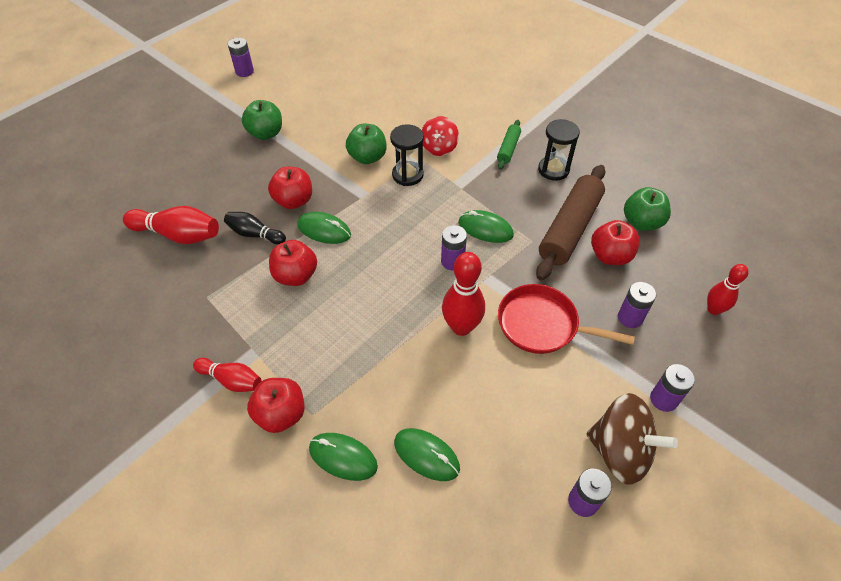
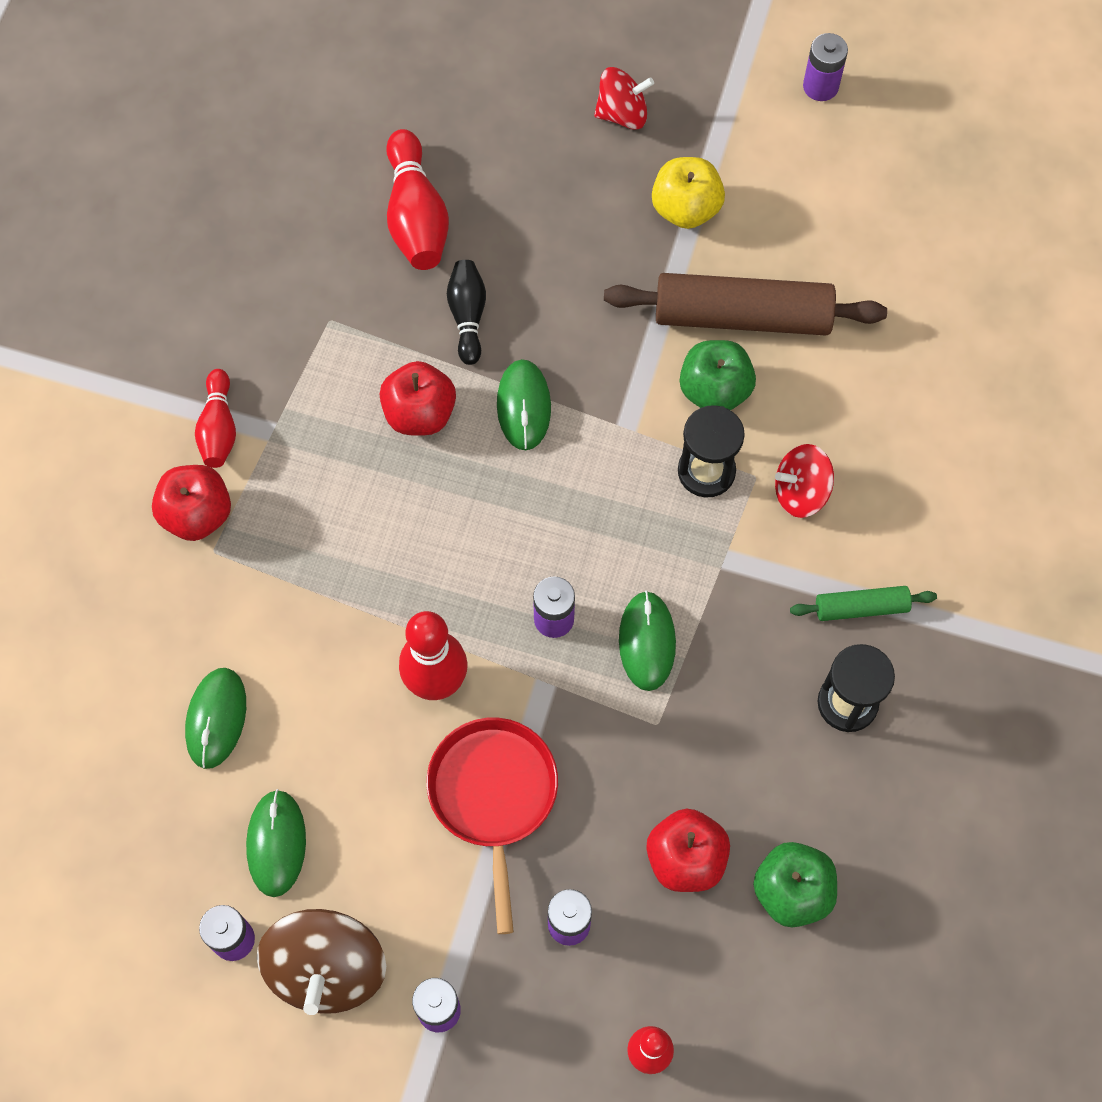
camera: 65 degrees right, 15 degrees up
green apple [242,100,282,140] -> yellow apple [652,157,725,229]
red apple [268,167,312,209] -> none
green mouse [309,433,378,481] -> green mouse moved to [246,789,306,897]
brown rolling pin [536,165,605,280] -> brown rolling pin moved to [604,273,887,335]
none -> red spinning top [594,67,654,130]

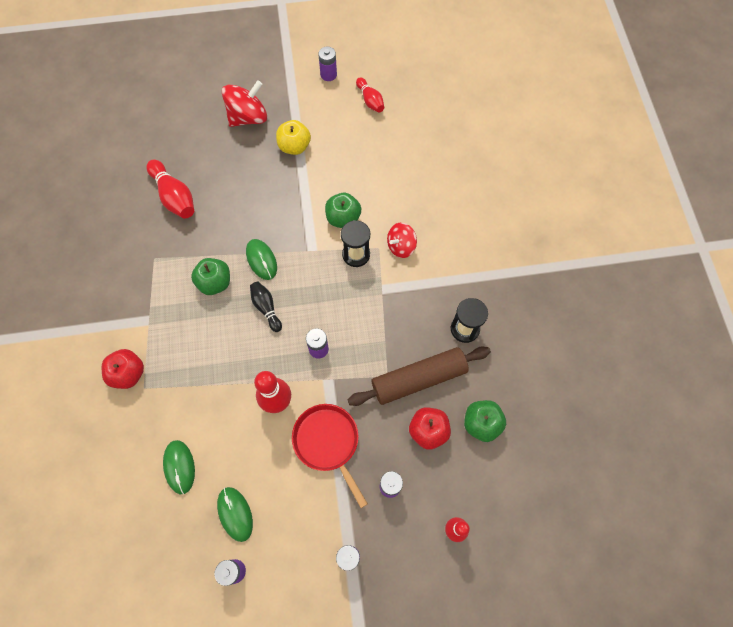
camera: 25 degrees left, 0 degrees up
red bowling pin [195,369,236,468] -> red bowling pin moved to [356,77,384,113]
brown spinning top [257,909,386,1015] -> none
red apple [380,361,456,436] -> green apple [191,258,230,295]
black bowling pin [447,260,486,365] -> black bowling pin moved to [250,282,282,332]
red spinning top [594,67,654,130] -> red spinning top [222,80,267,127], size x1.58
brown rolling pin [604,273,887,335] -> brown rolling pin moved to [348,347,491,406]
green mouse [619,591,676,691] -> none
green rolling pin [790,586,937,621] -> none

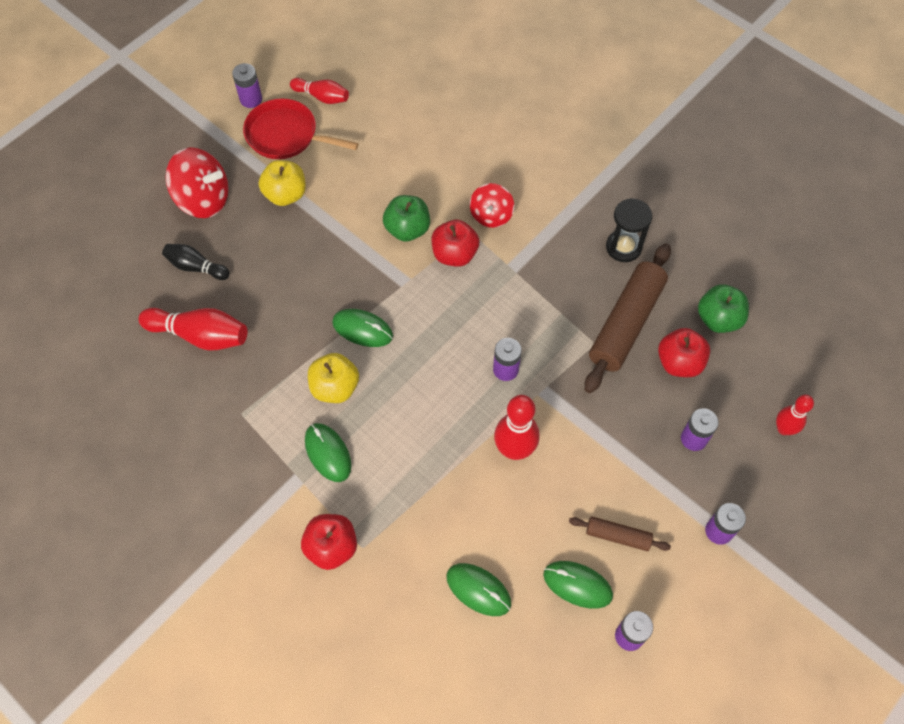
camera: 40 degrees left, 5 degrees down
green apple [191,258,230,295] -> yellow apple [308,353,359,403]
red spinning top [222,80,267,127] -> red spinning top turned 90 degrees clockwise [165,147,229,218]
black bowling pin [250,282,282,332] -> black bowling pin moved to [162,244,230,280]
red pan [292,404,368,508] -> red pan moved to [243,98,359,159]
black hourglass [341,220,370,267] -> red apple [431,220,480,267]
none -> green mouse [305,423,352,482]
none -> brown rolling pin [569,517,671,551]

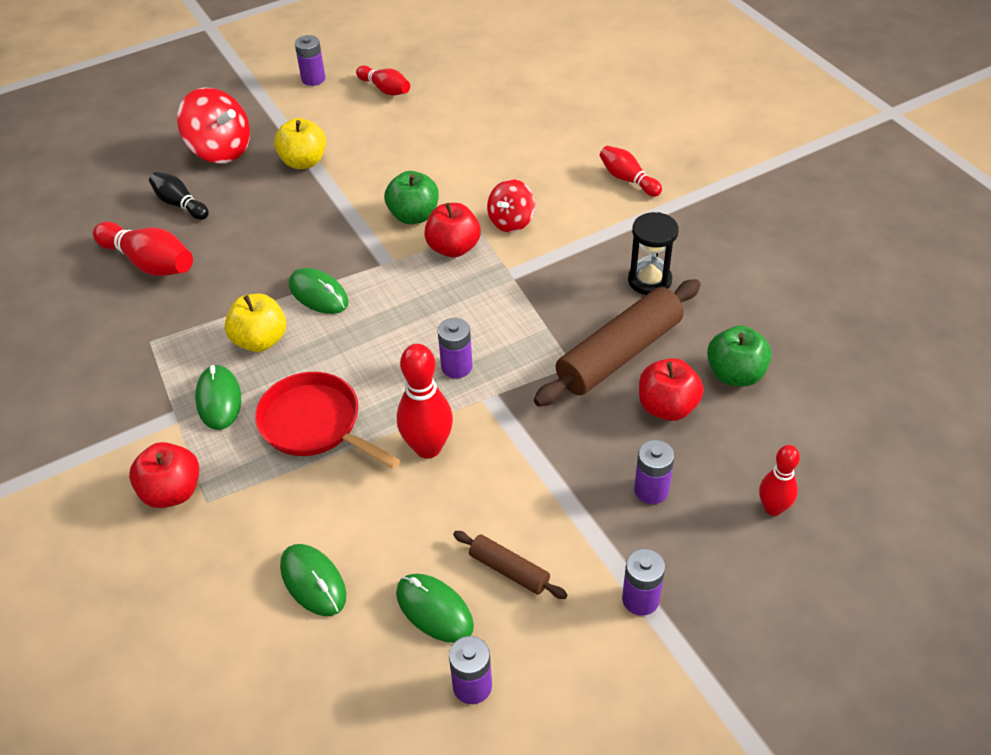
camera: 20 degrees right, 15 degrees down
red pan [243,98,359,159] -> red pan moved to [255,372,401,469]
none -> red bowling pin [600,146,662,197]

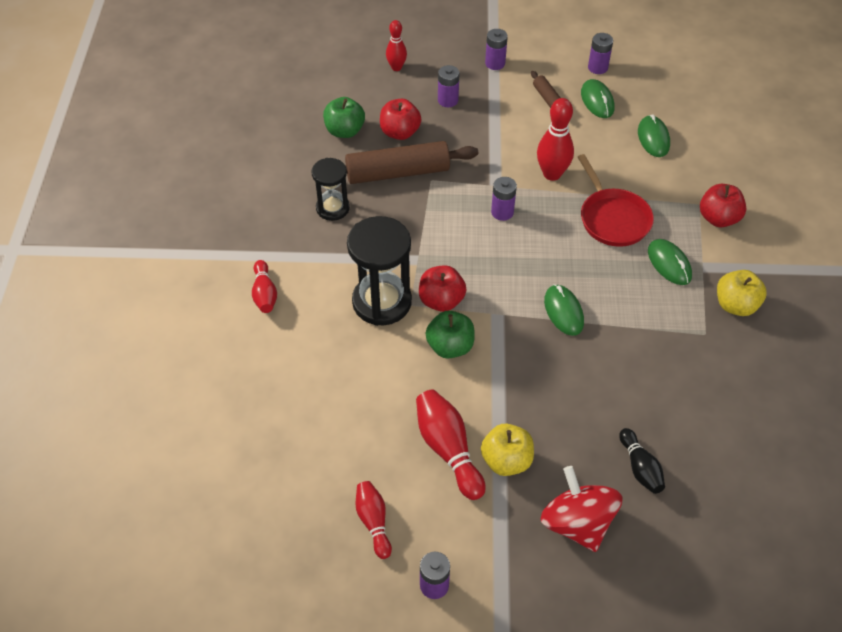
camera: 150 degrees left, 5 degrees up
red bowling pin [93,222,193,276] -> red bowling pin moved to [416,389,486,500]
green mouse [195,365,241,430] -> green mouse turned 45 degrees counterclockwise [648,239,692,285]
yellow apple [225,294,286,352] -> yellow apple moved to [717,270,767,316]
red spinning top [487,179,535,232] -> black hourglass [347,216,412,326]

